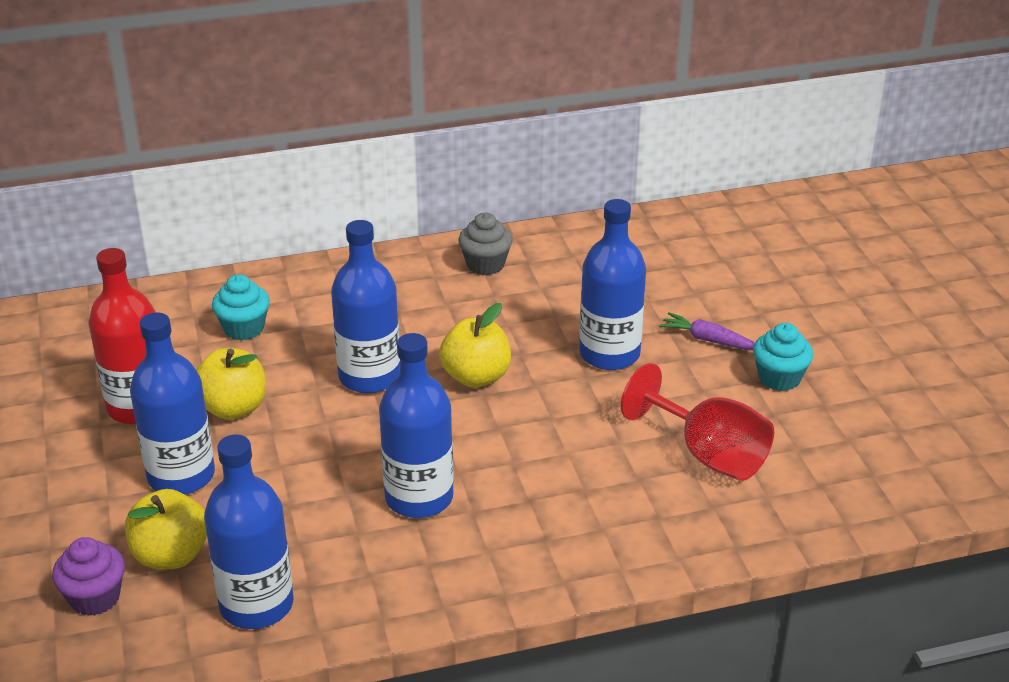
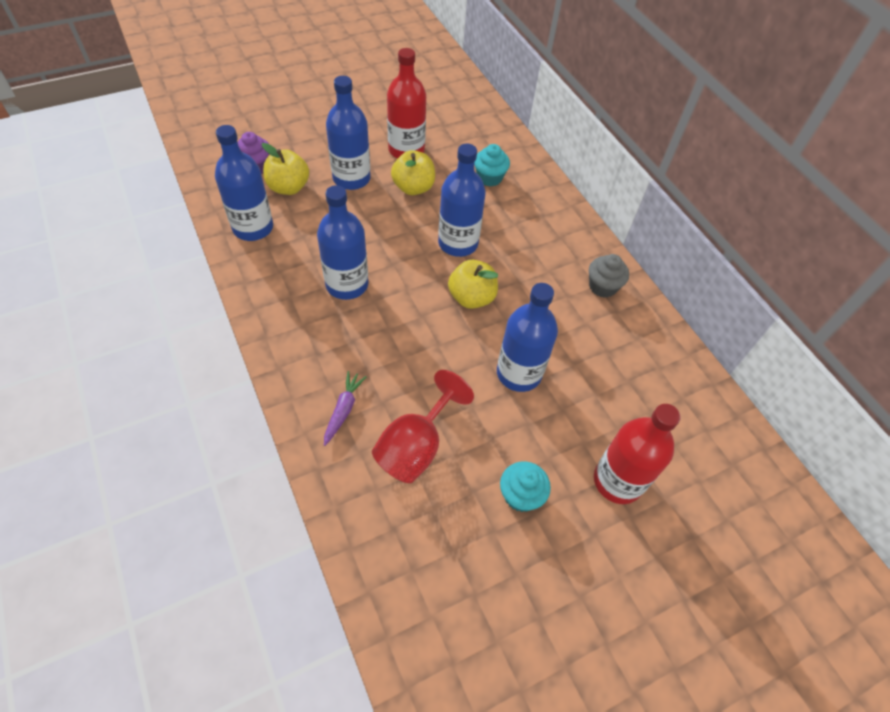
camera: 75 degrees right, 20 degrees up
purple carrot [659,312,755,350] -> purple carrot moved to [324,371,367,446]
none -> red bottle [594,404,681,504]

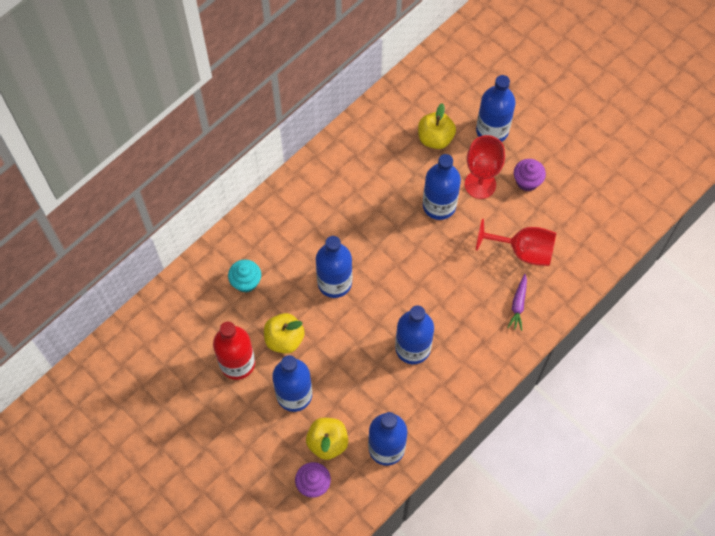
camera: 105 degrees left, 10 degrees up
purple carrot [324,371,367,446] -> purple carrot turned 75 degrees counterclockwise [507,274,527,331]
yellow apple [448,260,498,309] -> yellow apple moved to [418,103,456,149]
turquoise cupcake [500,461,551,512] -> purple cupcake [514,159,546,191]
grey cupcake [589,254,629,298] -> none
red bottle [594,404,681,504] -> blue bottle [476,75,516,142]
none -> red goblet [465,135,505,199]

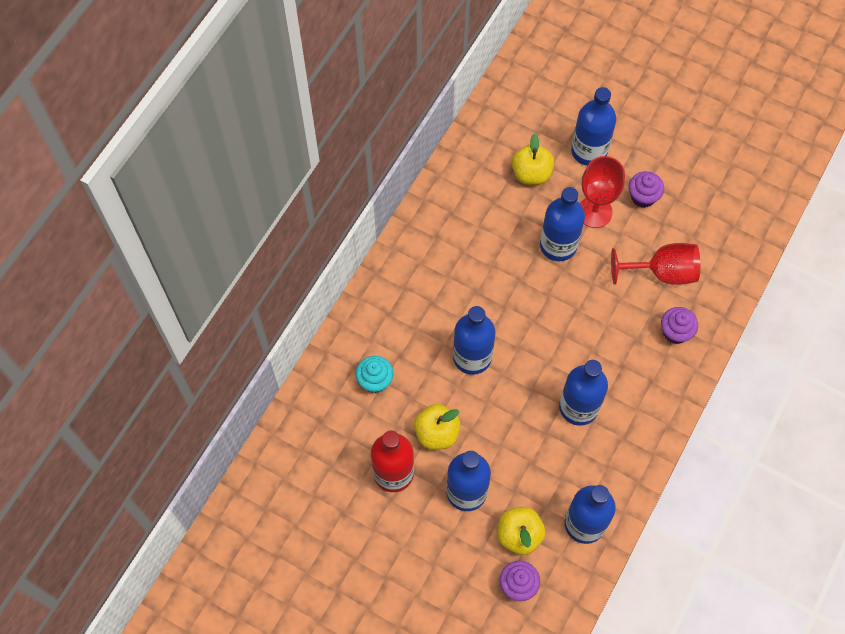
camera: 15 degrees left, 0 degrees up
purple carrot [507,274,527,331] -> purple cupcake [661,307,698,344]

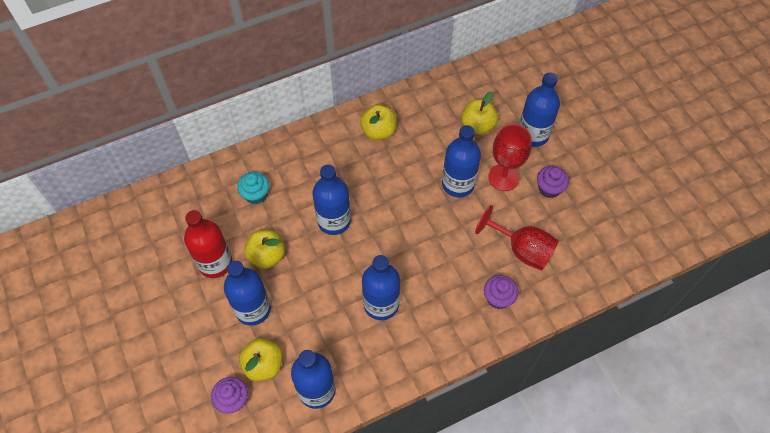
camera: 35 degrees right, 5 degrees down
none -> yellow apple [360,105,397,140]

